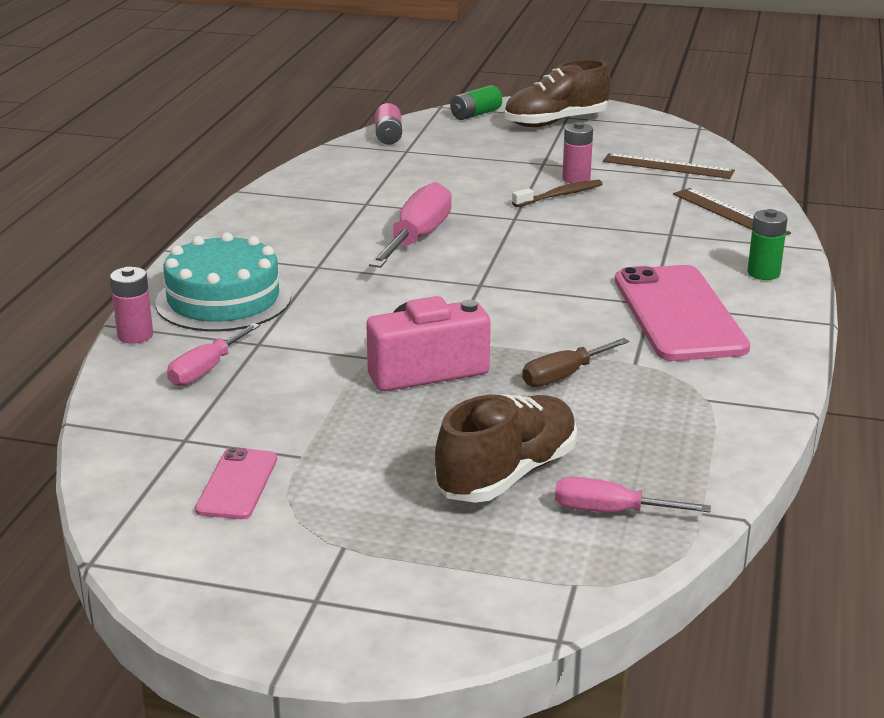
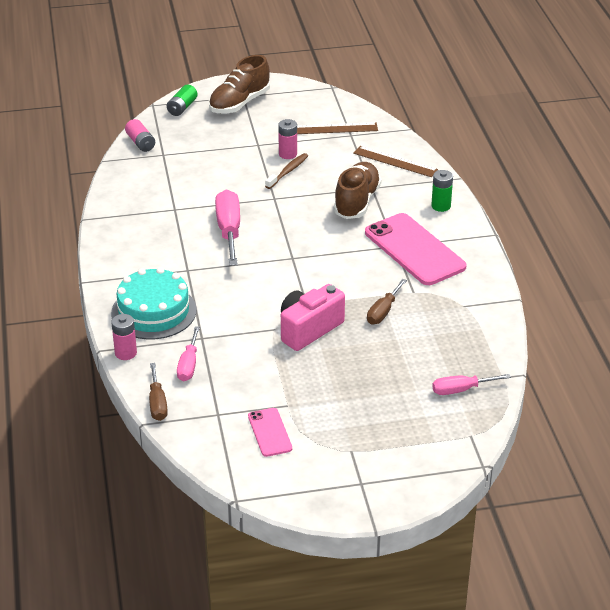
camera: 25 degrees left, 10 degrees up
brown shoe [435,394,577,503] -> brown shoe moved to [334,162,382,219]
none -> brown screwdriver [149,363,168,421]

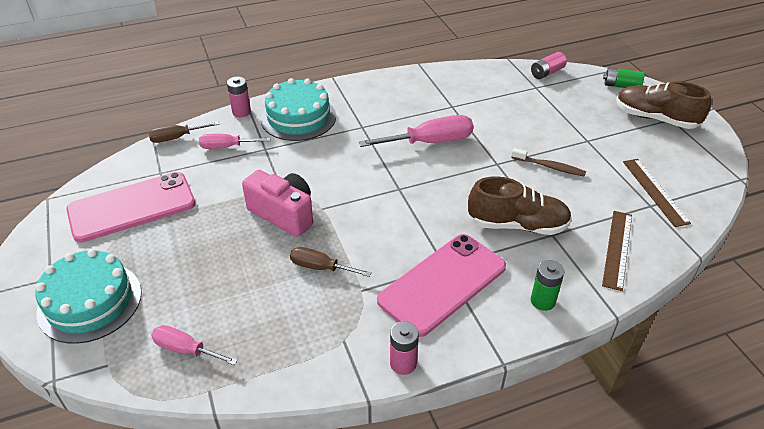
camera: 80 degrees right, 5 degrees up
pink phone [248,408,292,457] -> pink phone [66,172,195,243], size x1.99
pink battery [278,119,297,159] -> pink battery moved to [390,321,419,375]
pink screwdriver [432,374,511,395] -> pink screwdriver turned 45 degrees counterclockwise [151,325,238,365]
none -> turquoise cake [35,249,142,344]

